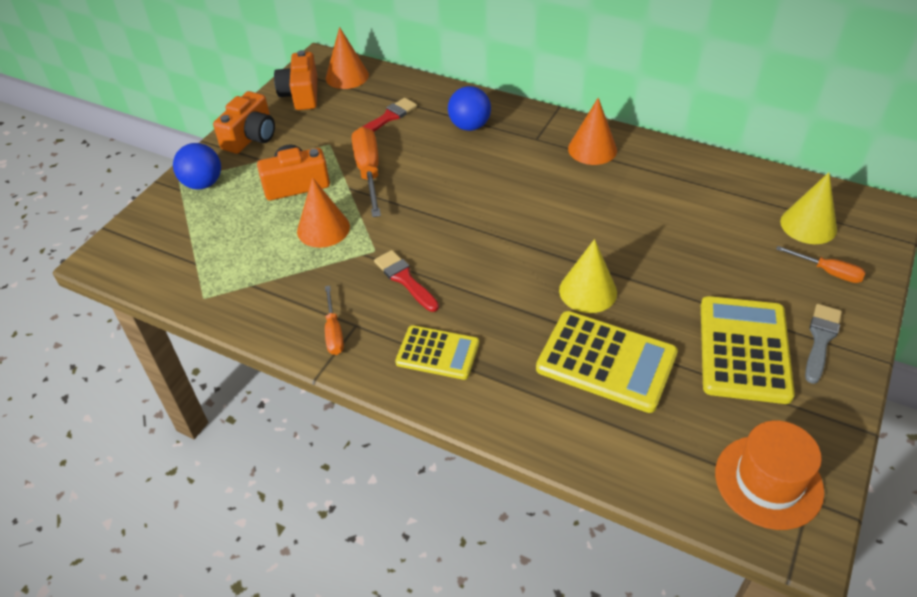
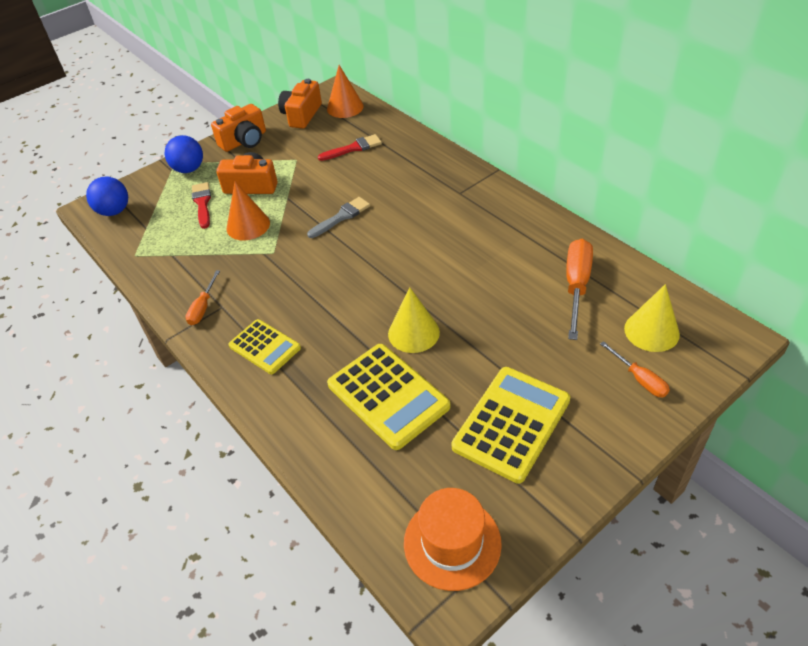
camera: 25 degrees right, 0 degrees up
orange screwdriver [352,127,381,217] -> orange screwdriver moved to [566,239,593,340]
red brush [374,250,439,312] -> red brush moved to [192,182,211,229]
blue ball [448,86,491,131] -> blue ball moved to [86,177,128,216]
orange cone [568,98,617,165] -> none
grey brush [805,304,842,384] -> grey brush moved to [307,197,370,238]

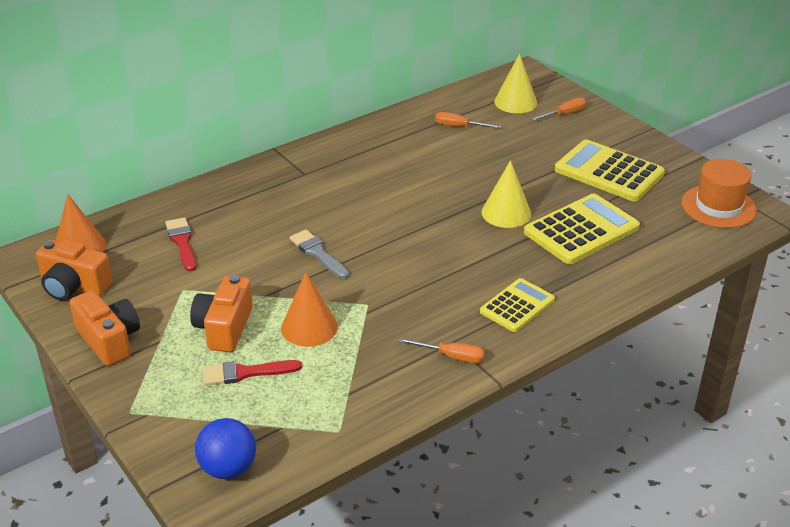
camera: 90 degrees left, 10 degrees down
blue ball [165,135,203,173] -> none
orange screwdriver [566,239,593,340] -> orange screwdriver [435,112,501,128], size x0.57

